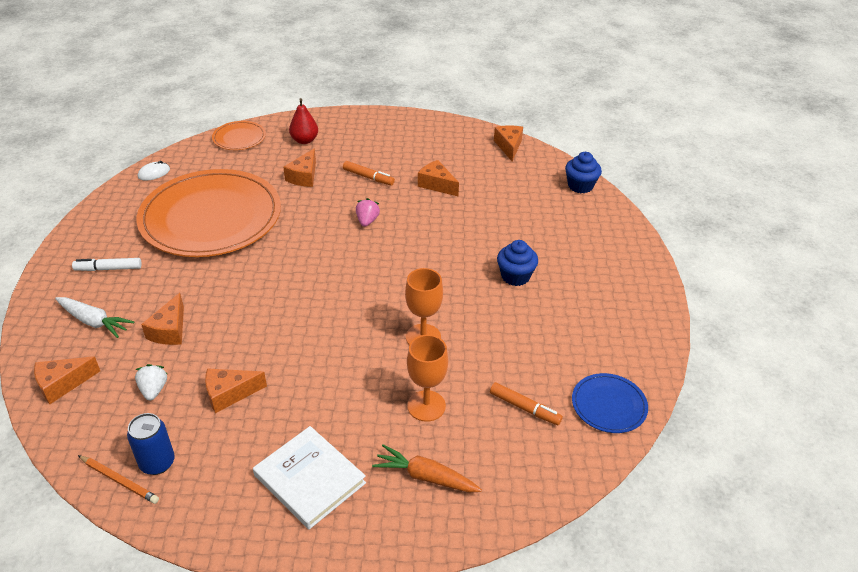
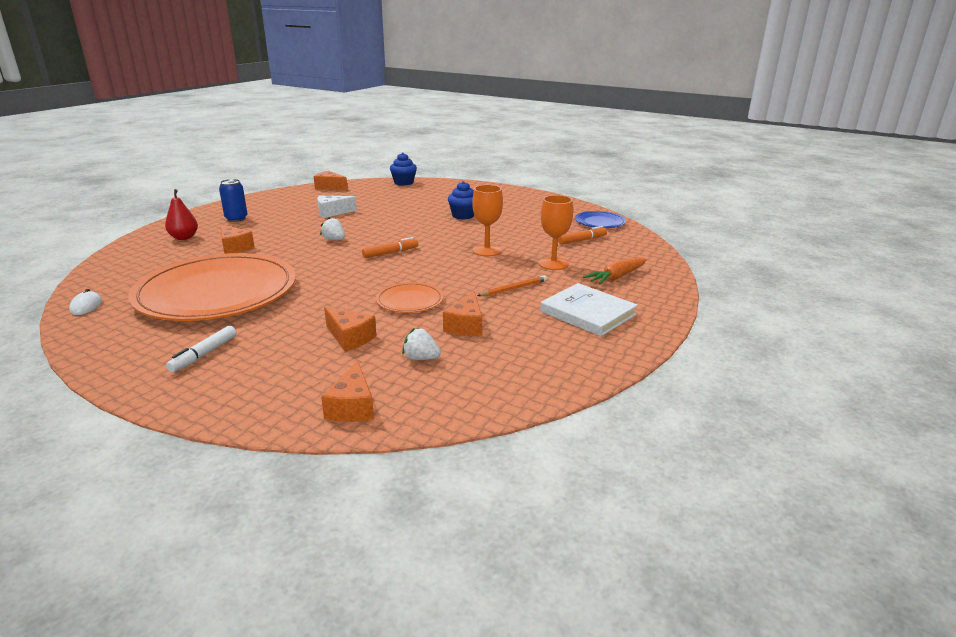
camera: 60 degrees left, 15 degrees down
white carrot [55,297,135,338] -> none
orange pencil [78,455,159,504] -> orange pencil moved to [477,275,547,296]
blue can [127,413,175,475] -> blue can moved to [219,179,247,222]
orange plate [212,121,266,150] -> orange plate moved to [376,282,444,313]
white book [253,426,366,530] -> white book turned 60 degrees clockwise [540,283,638,336]
orange marker [343,161,395,185] -> orange marker moved to [362,237,418,258]
pink strawberry [356,198,380,227] -> white strawberry [320,217,345,240]
orange cheese [418,160,459,196] -> white cheese [317,196,357,218]

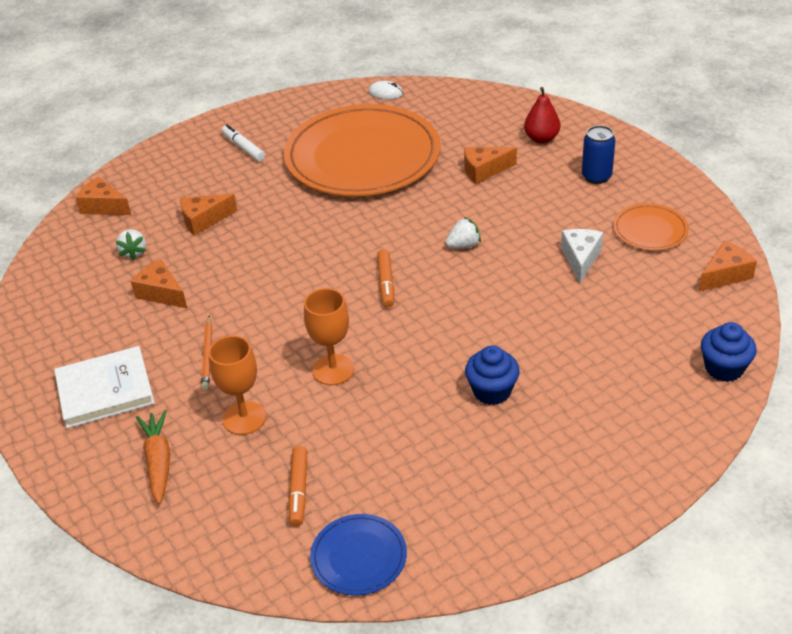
camera: 120 degrees right, 15 degrees up
orange plate [376,282,444,313] -> orange plate moved to [613,204,689,251]
white strawberry [402,328,441,360] -> white strawberry turned 120 degrees clockwise [116,229,146,260]

